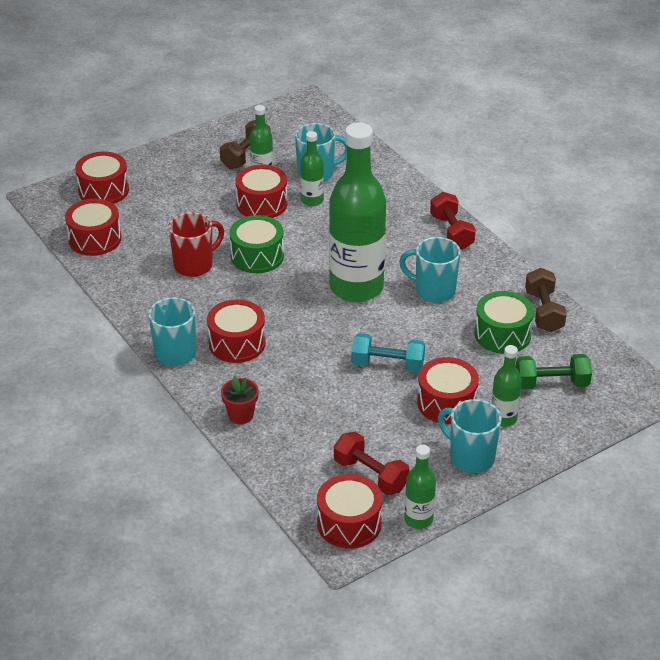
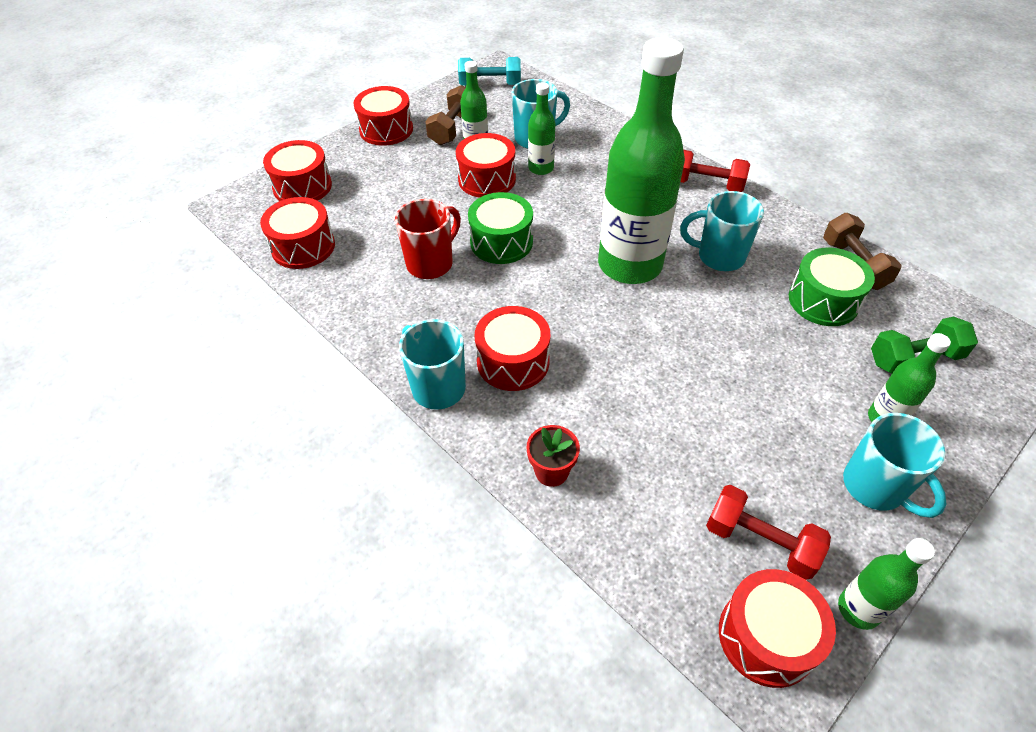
camera: 10 degrees left, 10 degrees up
turquoise dumbbell [351,333,425,373] -> turquoise dumbbell moved to [458,57,521,86]
red drum [417,357,479,424] -> red drum moved to [354,86,413,146]
red dumbbell [430,192,476,250] -> red dumbbell turned 45 degrees counterclockwise [681,150,750,192]
turquoise mug [438,399,502,473] -> turquoise mug turned 150 degrees counterclockwise [843,413,946,518]

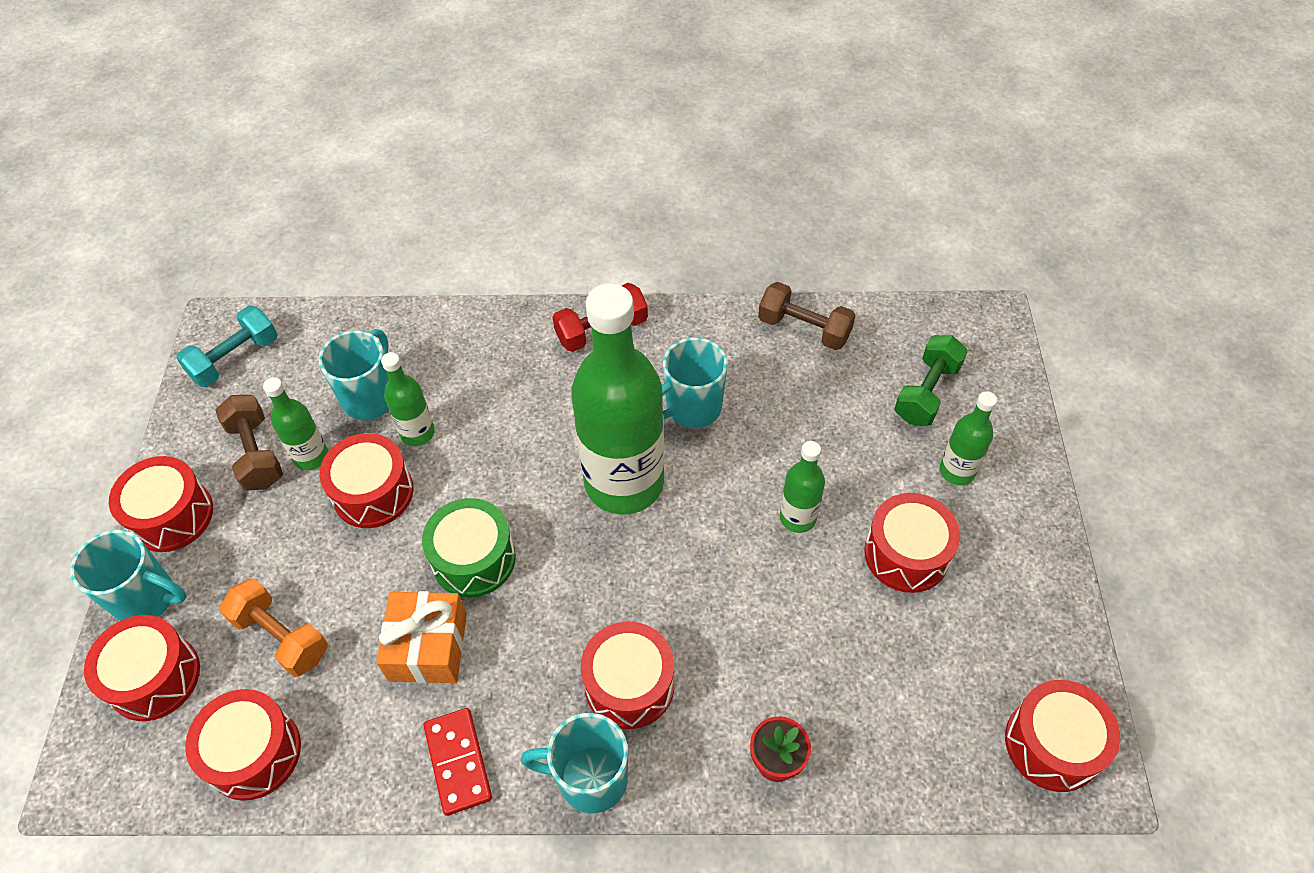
camera: 45 degrees left, 5 degrees up
red mug [395,199,461,279] -> orange gift [376,591,467,683]
red dumbbell [706,485,831,580] -> none
green drum [789,248,875,326] -> none
green bottle [838,538,935,630] -> green bottle moved to [780,441,825,533]
turquoise mug [843,413,946,518] -> turquoise mug moved to [70,530,187,621]
none -> orange dumbbell [219,578,328,677]
none -> red domino [423,708,492,816]
none -> red drum [864,493,961,593]

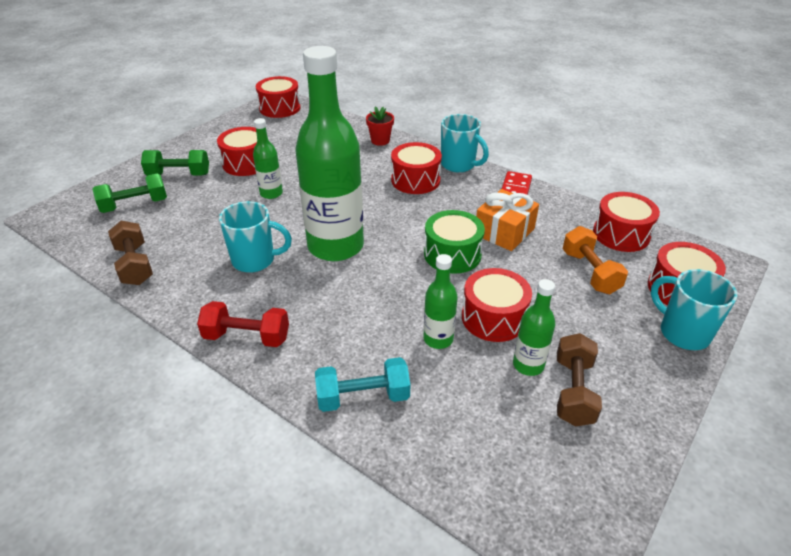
camera: 145 degrees left, 15 degrees down
red drum [109,456,213,552] -> none
turquoise dumbbell [176,306,278,387] -> turquoise dumbbell moved to [315,357,410,412]
turquoise mug [318,329,389,420] -> none
green bottle [940,391,997,485] -> green dumbbell [141,150,209,176]

